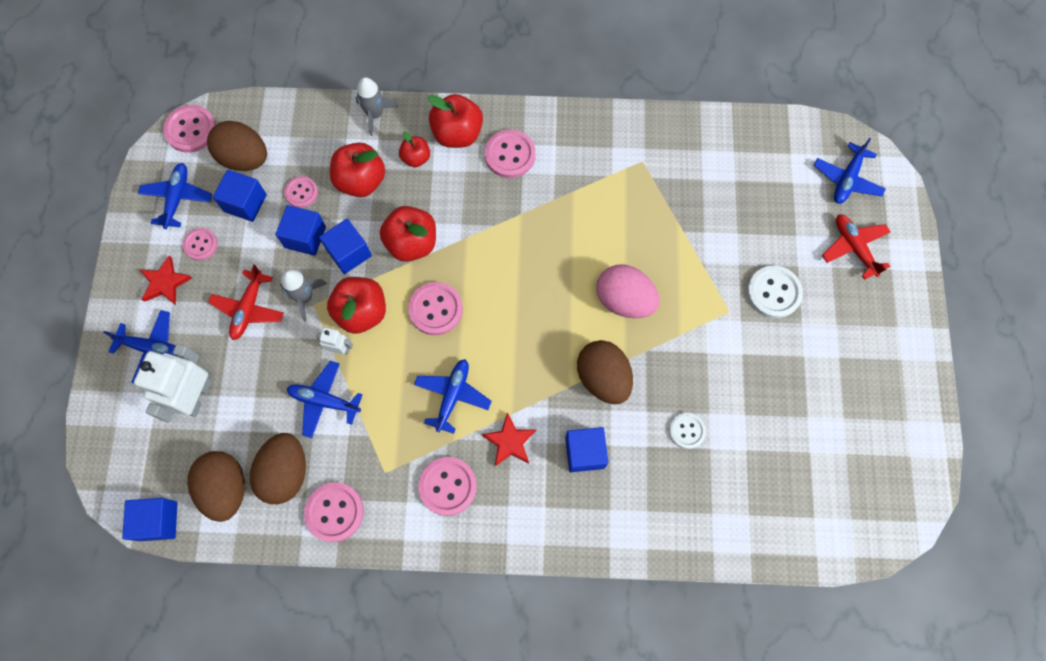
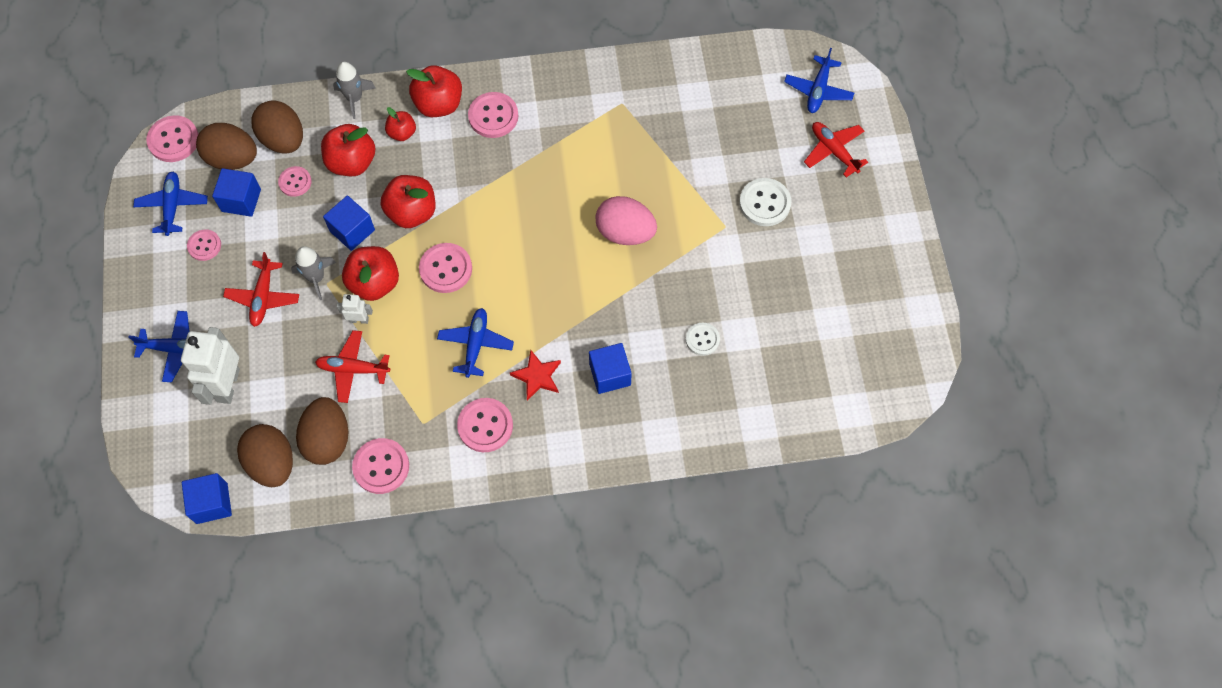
camera: 10 degrees left, 5 degrees down
red star [140,256,192,305] -> none
blue cube [276,205,326,256] -> none
blue plane [287,361,363,438] -> red plane [315,330,390,403]
brown egg [577,340,633,404] -> brown egg moved to [251,100,303,154]

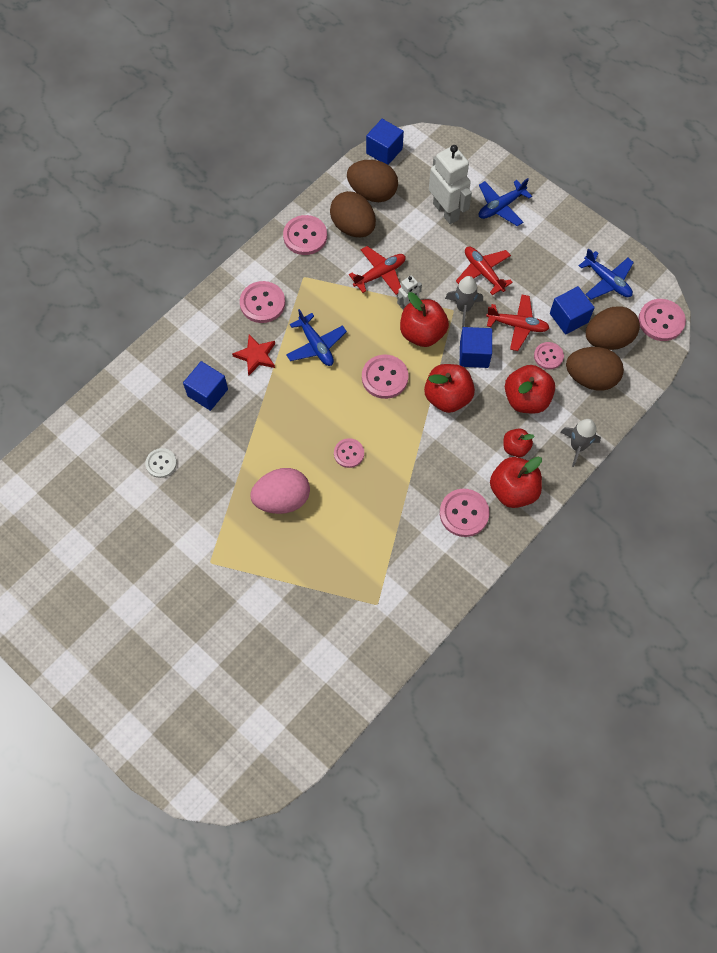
camera: 140 degrees right, 0 degrees up
pink button [187,229,221,261] -> pink button moved to [334,438,364,468]
white button [739,178,791,226] -> none
blue plane [784,48,854,113] -> none
red plane [804,122,868,177] -> red plane moved to [486,295,549,351]

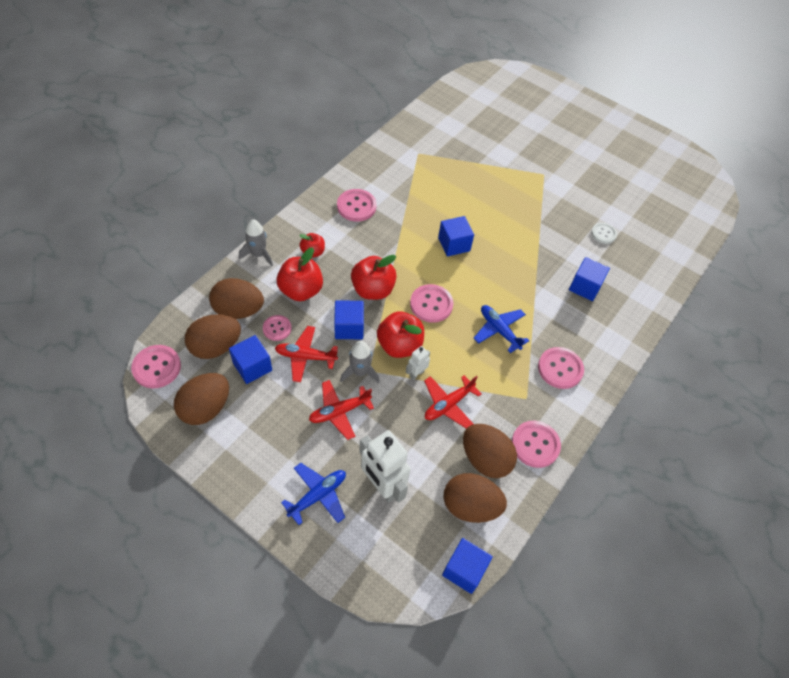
camera: 170 degrees right, 10 degrees down
red star [232,334,275,375] -> none
pink egg [250,468,310,514] -> none
pink button [334,438,364,468] -> blue cube [438,216,474,257]
red plane [456,247,513,295] -> red plane turned 105 degrees clockwise [309,380,374,440]
red apple [490,457,542,508] -> none
blue plane [579,248,634,300] -> brown egg [174,373,229,425]

